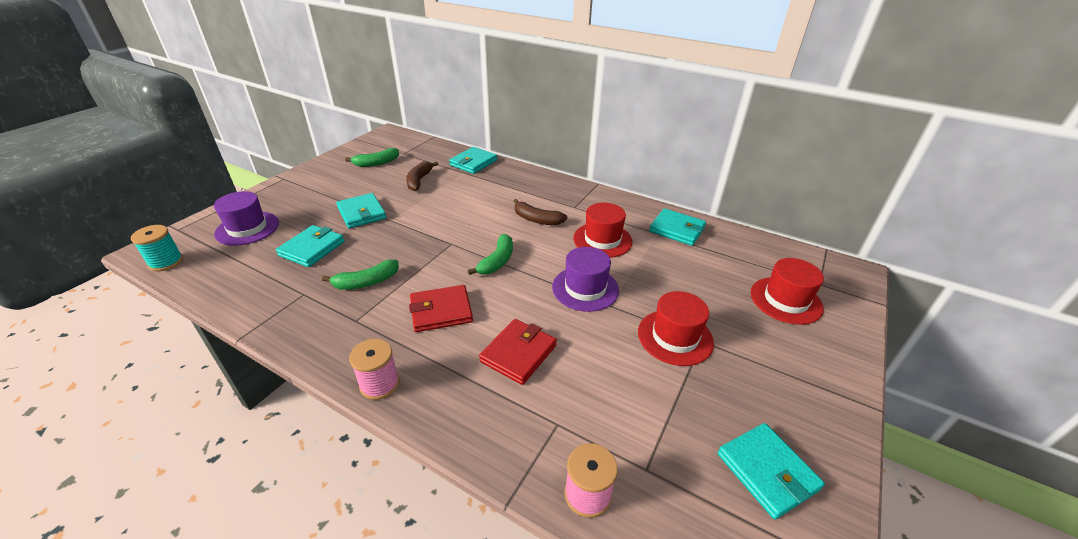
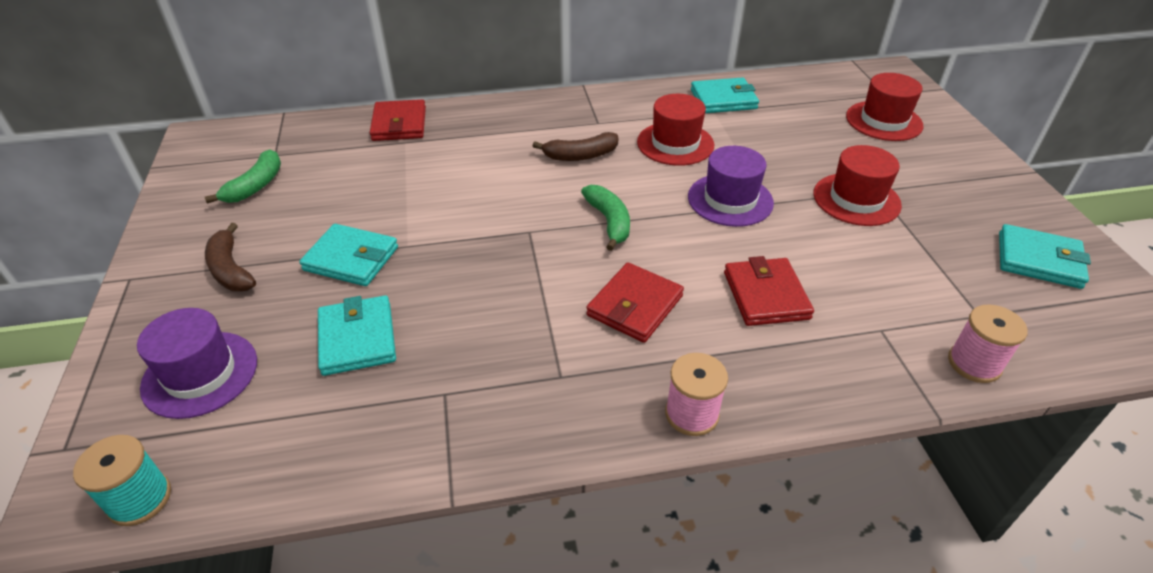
camera: 40 degrees left, 5 degrees up
green banana [322,260,399,290] -> none
brown banana [406,161,438,191] -> brown banana moved to [205,223,256,291]
turquoise wallet [449,147,497,174] -> red wallet [370,99,426,141]

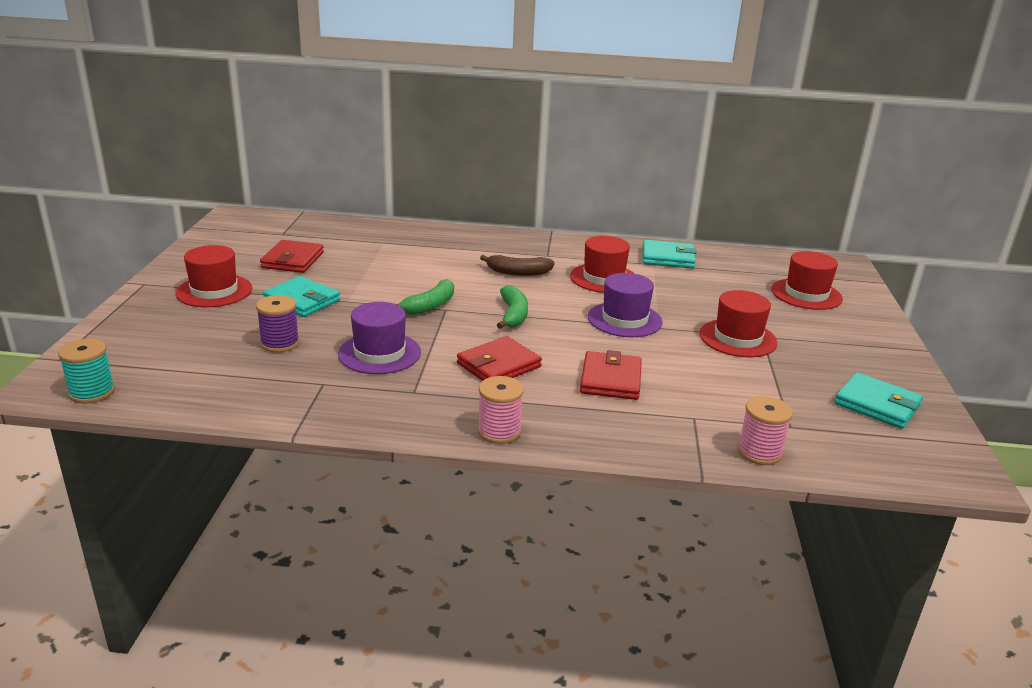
camera: 15 degrees right, 15 degrees down
purple hat [137,308,257,419] -> purple hat moved to [338,302,421,374]
green banana [205,149,281,204] -> green banana moved to [396,279,454,315]
brown banana [205,223,256,291] -> red hat [176,245,252,307]
turquoise wallet [318,295,396,376] -> purple spool [256,295,300,353]
red wallet [370,99,426,141] -> red wallet moved to [260,240,324,273]

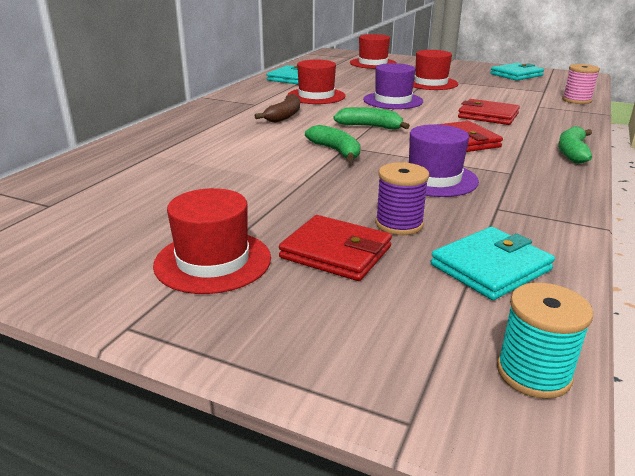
camera: 70 degrees left, 0 degrees up
red wallet [260,240,324,273] -> red wallet moved to [279,215,392,281]
turquoise wallet [263,276,340,317] -> turquoise wallet moved to [431,227,555,300]
pink spool [478,376,524,444] -> green banana [558,126,592,163]

